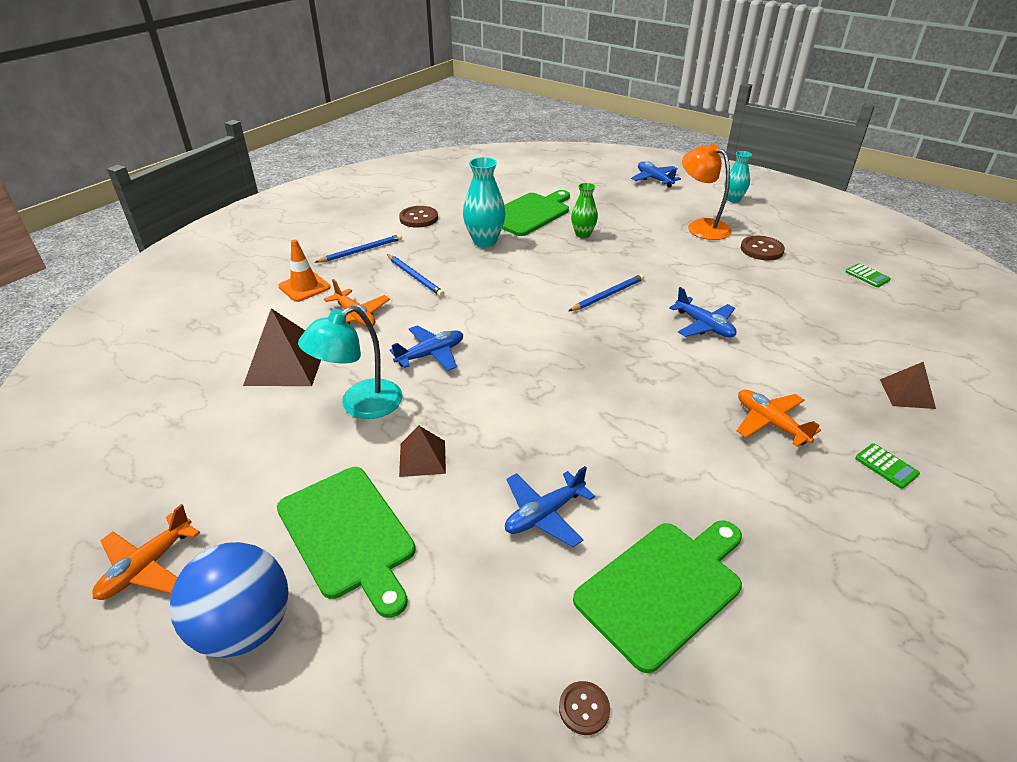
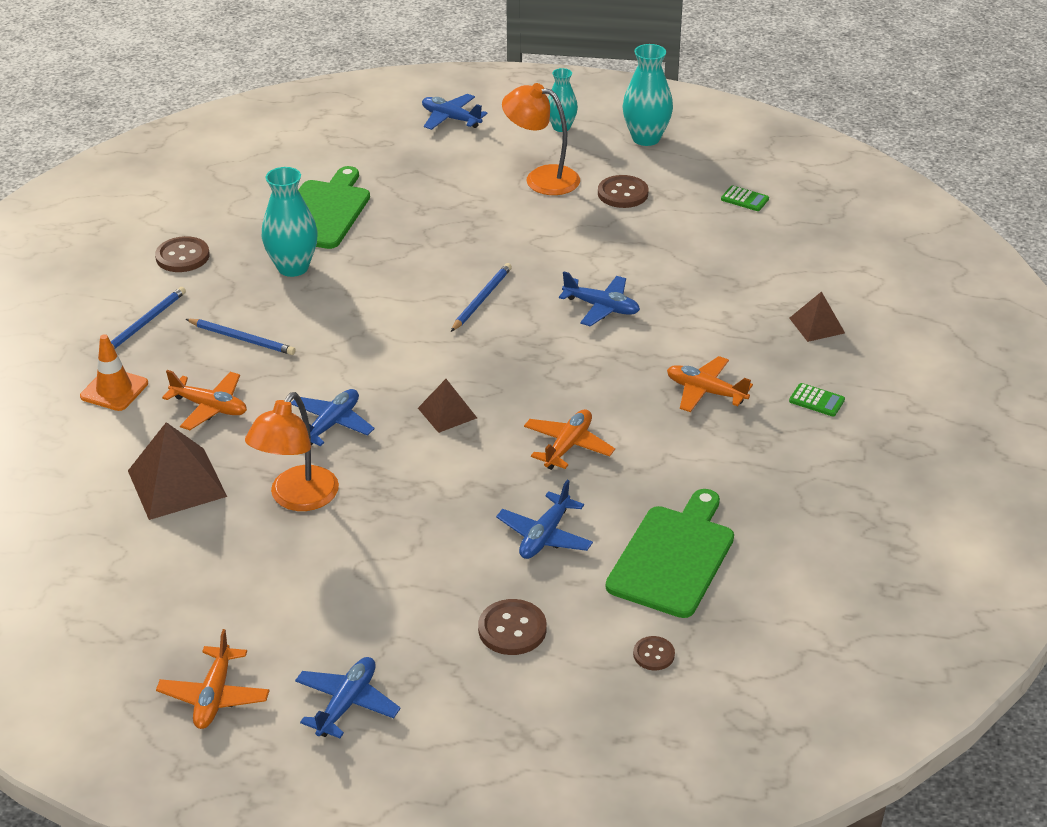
camera: 25 degrees left, 0 degrees up
blue ball [170,542,289,658] -> blue plane [295,657,401,738]
green cutting board [277,467,416,618] -> none
turquoise lamp [298,306,403,419] -> orange lamp [245,392,339,511]
brown pyramid [399,426,446,477] -> brown pyramid moved to [418,379,477,433]
green vase [571,183,598,238] -> none
none -> brown button [478,599,547,655]
none -> orange plane [524,409,615,470]
none -> turquoise vase [623,44,673,146]

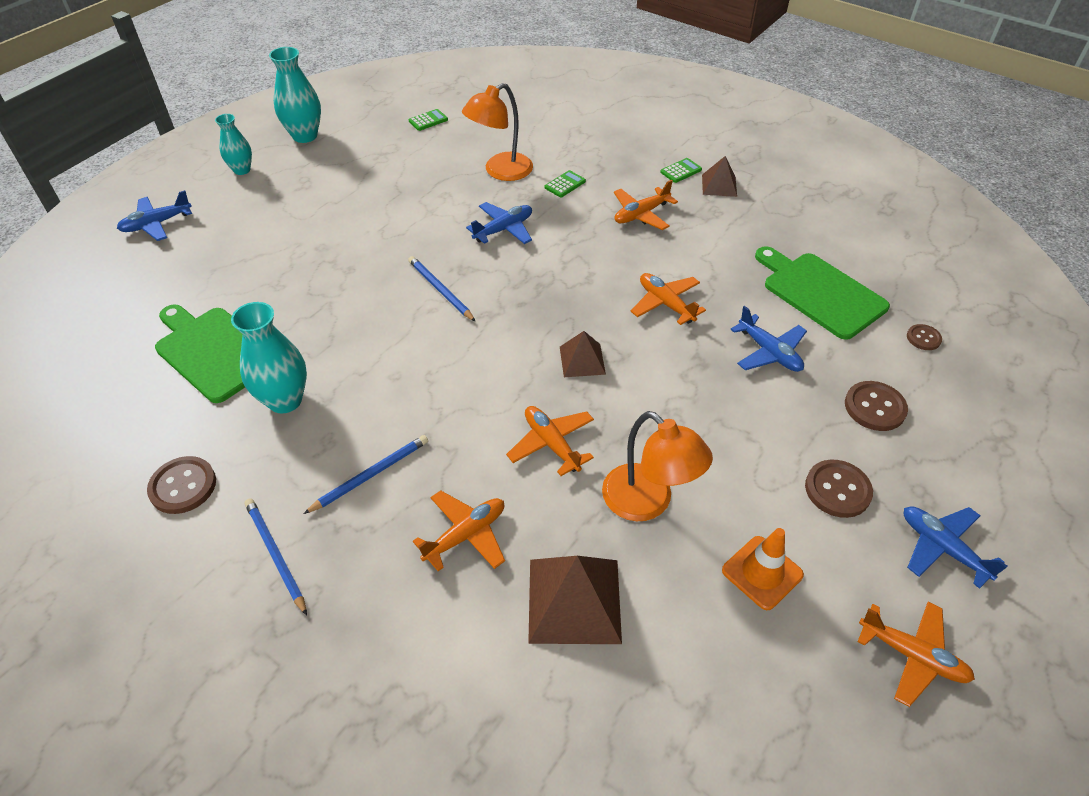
camera: 65 degrees left, 10 degrees up
orange traffic cone [80,334,148,411] -> orange traffic cone moved to [722,528,804,610]
blue plane [291,389,375,446] -> orange plane [506,406,594,476]
orange lamp [502,83,580,195] -> orange lamp moved to [462,83,533,181]
brown button [598,175,649,208] -> brown button moved to [805,460,873,518]
brown pyramid [789,291,845,342] -> brown pyramid moved to [702,156,737,197]
none -> green calculator [545,170,586,197]

